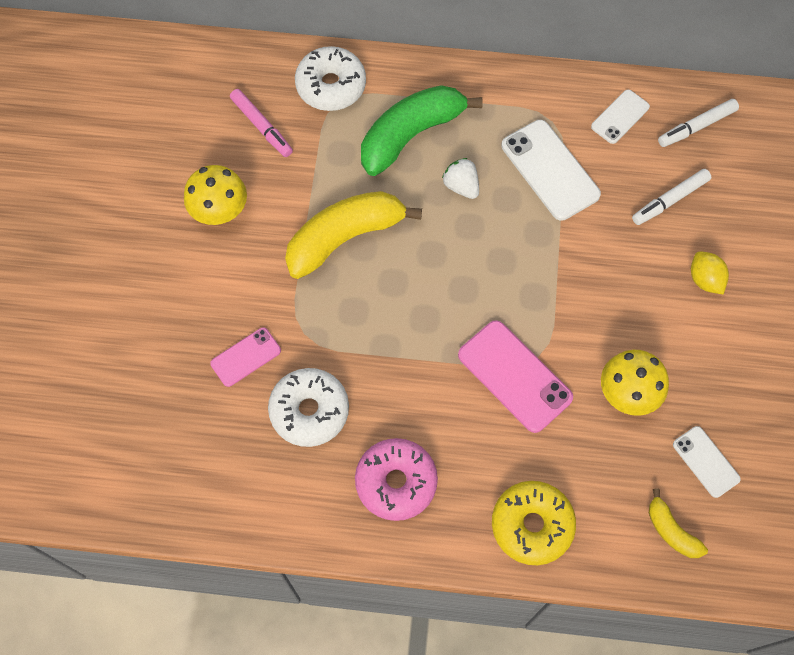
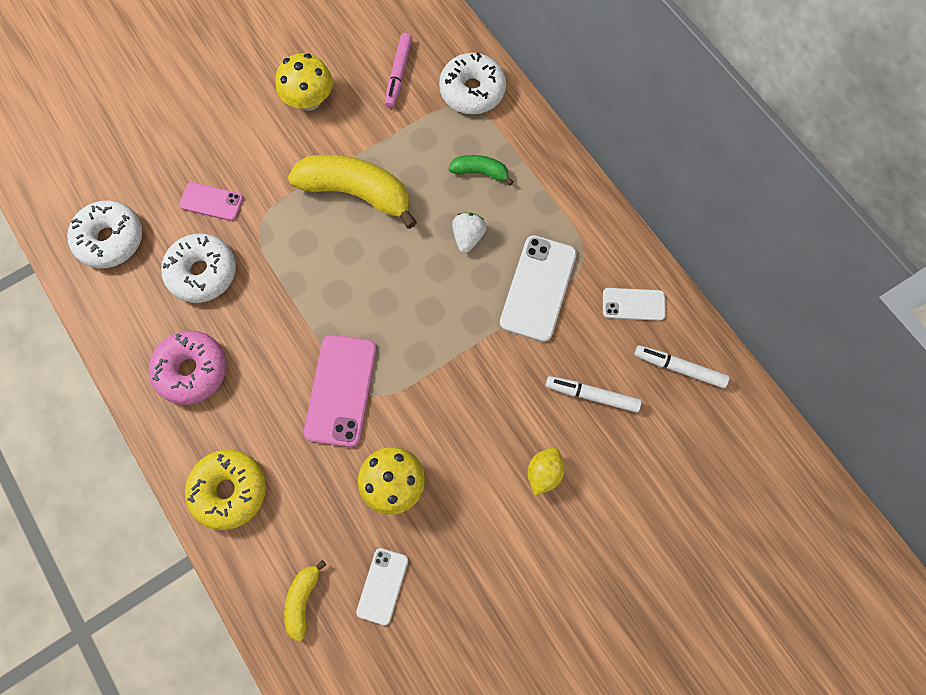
camera: 50 degrees right, 5 degrees up
green banana [361,85,483,176] -> green banana [448,155,513,186], size x0.49
none -> white donut [67,201,142,269]

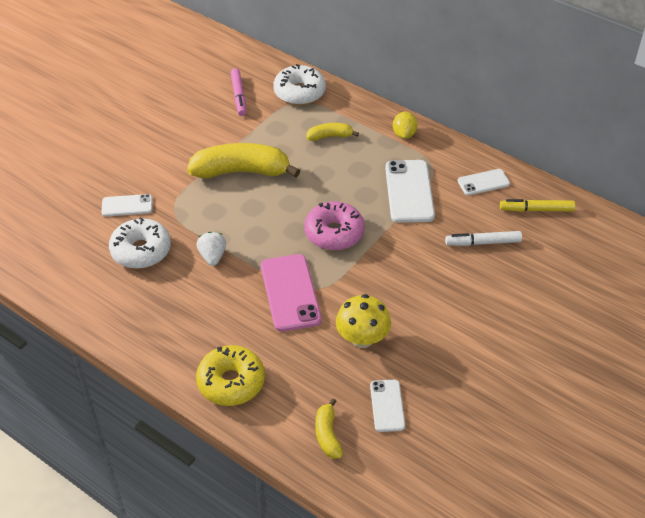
camera: 20 degrees left, 25 degrees down
white donut [67,201,142,269] -> none
pink donut [149,331,226,405] -> pink donut moved to [304,202,365,250]
pink phone [179,182,243,221] -> white phone [101,194,153,217]
yellow mushroom [275,53,333,111] -> none
green banana [448,155,513,186] -> yellow banana [306,123,359,141]
white strawberry [452,213,487,253] -> white strawberry moved to [196,232,226,266]
yellow lemon [527,447,565,495] -> yellow lemon moved to [393,112,418,139]
white marker [634,345,729,388] -> yellow marker [500,199,575,212]

